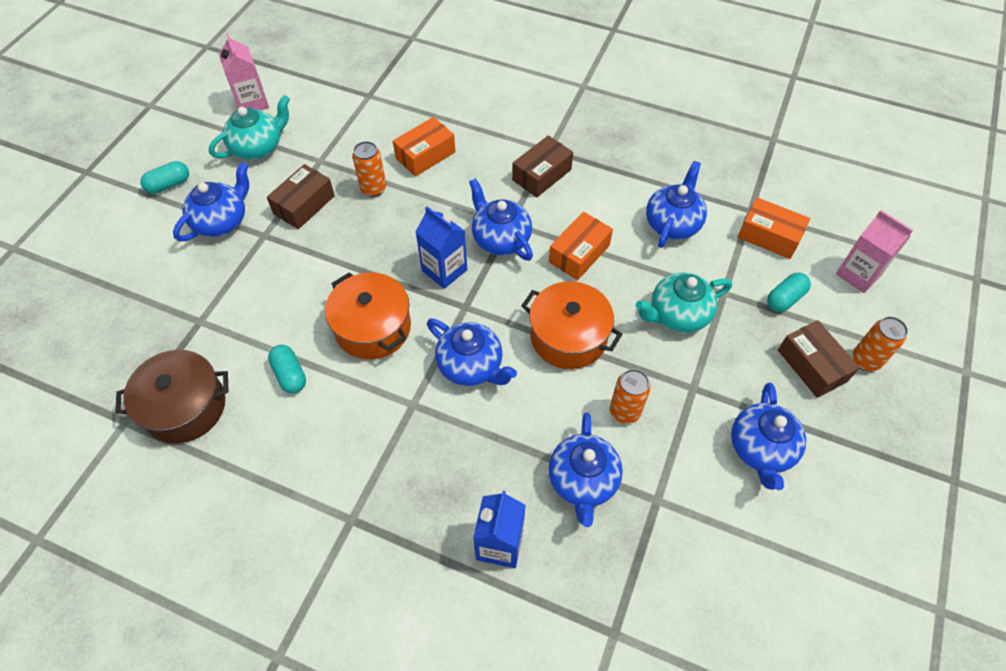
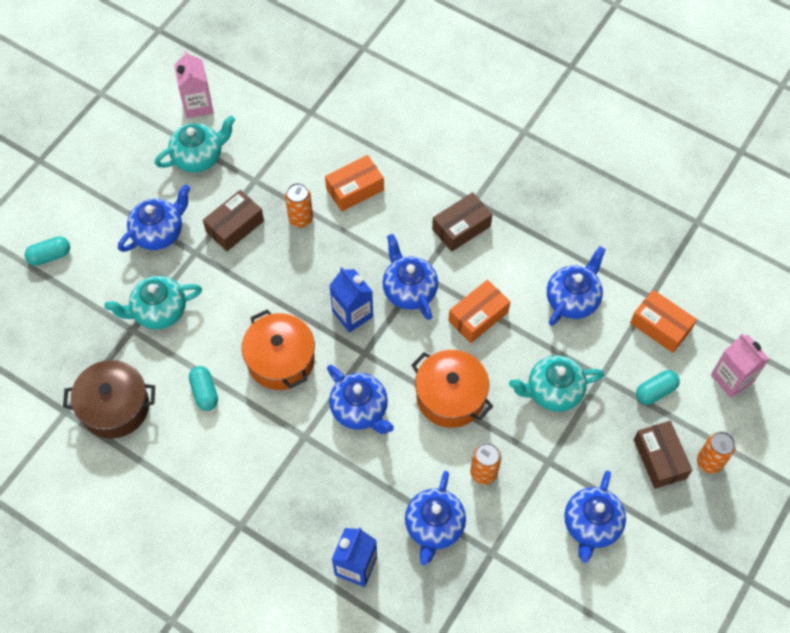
camera: 10 degrees right, 5 degrees up
turquoise capsule [140,161,189,194] -> turquoise capsule moved to [25,236,70,266]
none -> turquoise teapot [104,276,202,329]

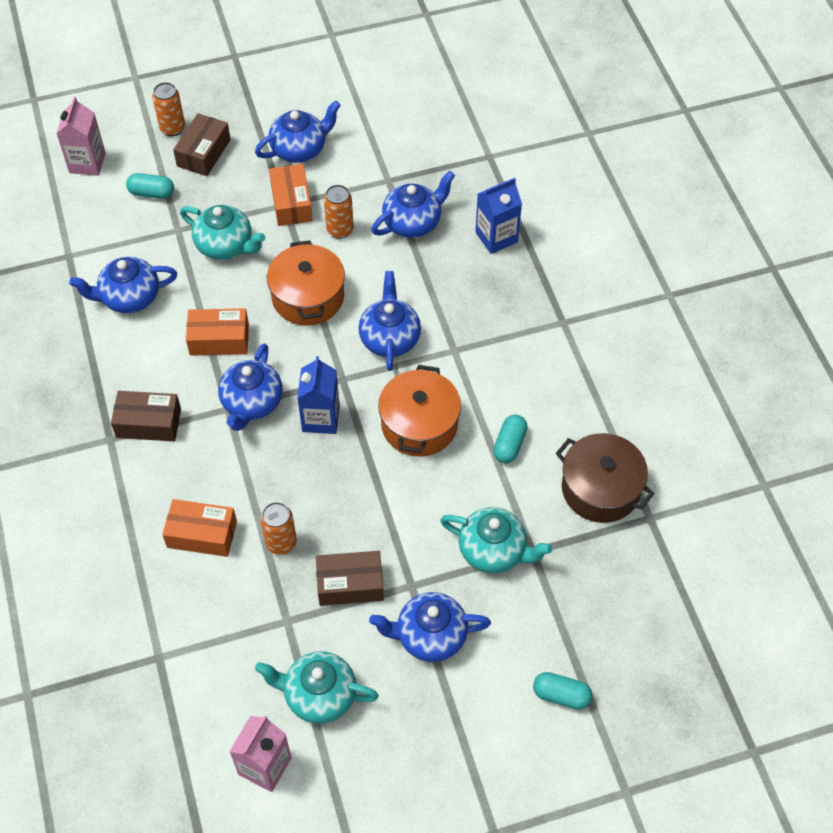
camera: 140 degrees left, 5 degrees down
orange box [630,290,697,353] -> orange box moved to [269,164,313,226]

